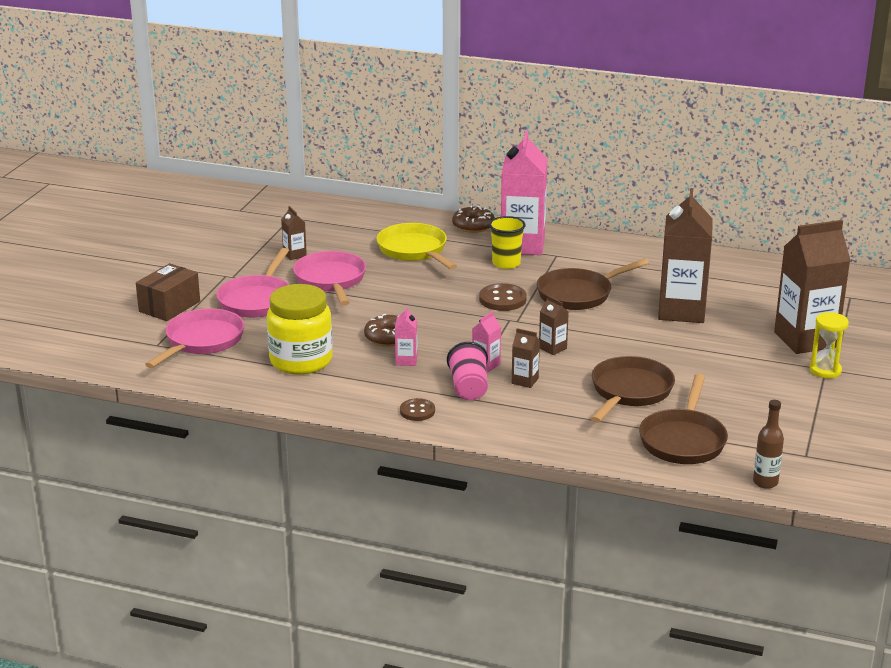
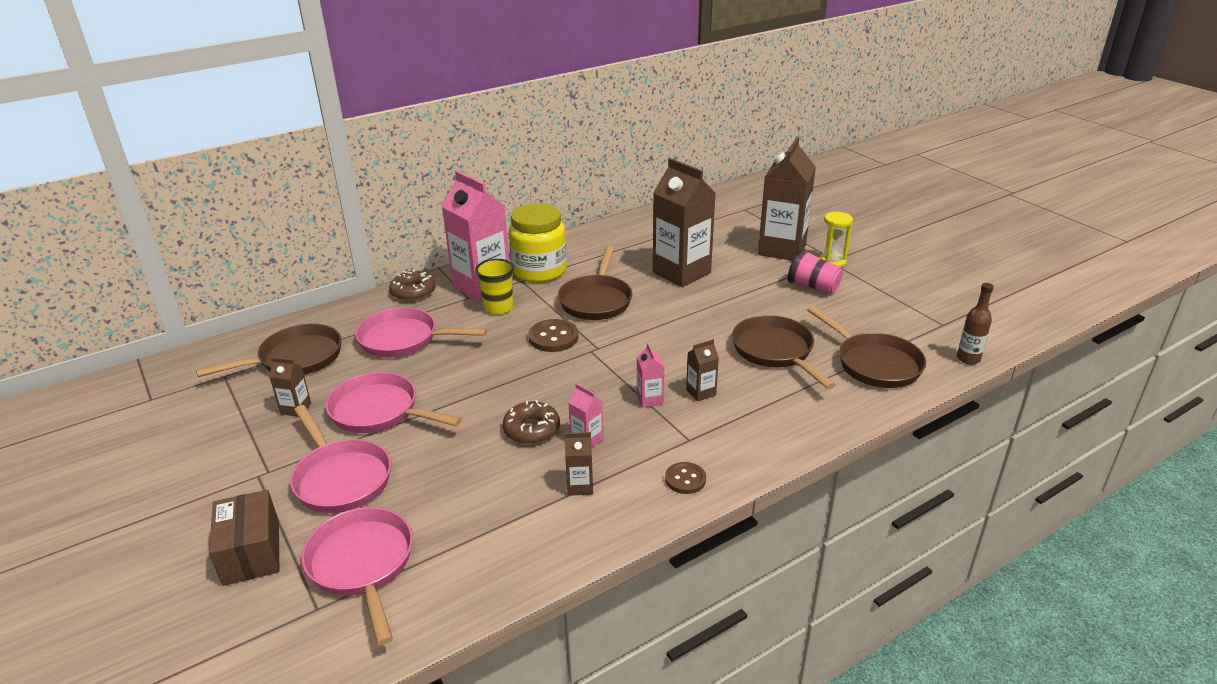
camera: 50 degrees left, 5 degrees up
yellow jar [267,284,333,375] -> yellow jar moved to [509,203,567,283]
yellow pan [377,223,457,270] -> pink pan [355,307,487,358]
pink cup [447,342,488,400] -> pink cup moved to [788,248,843,294]
brown carton [539,296,569,355] -> brown carton moved to [564,432,593,496]
none -> brown pan [196,324,342,377]

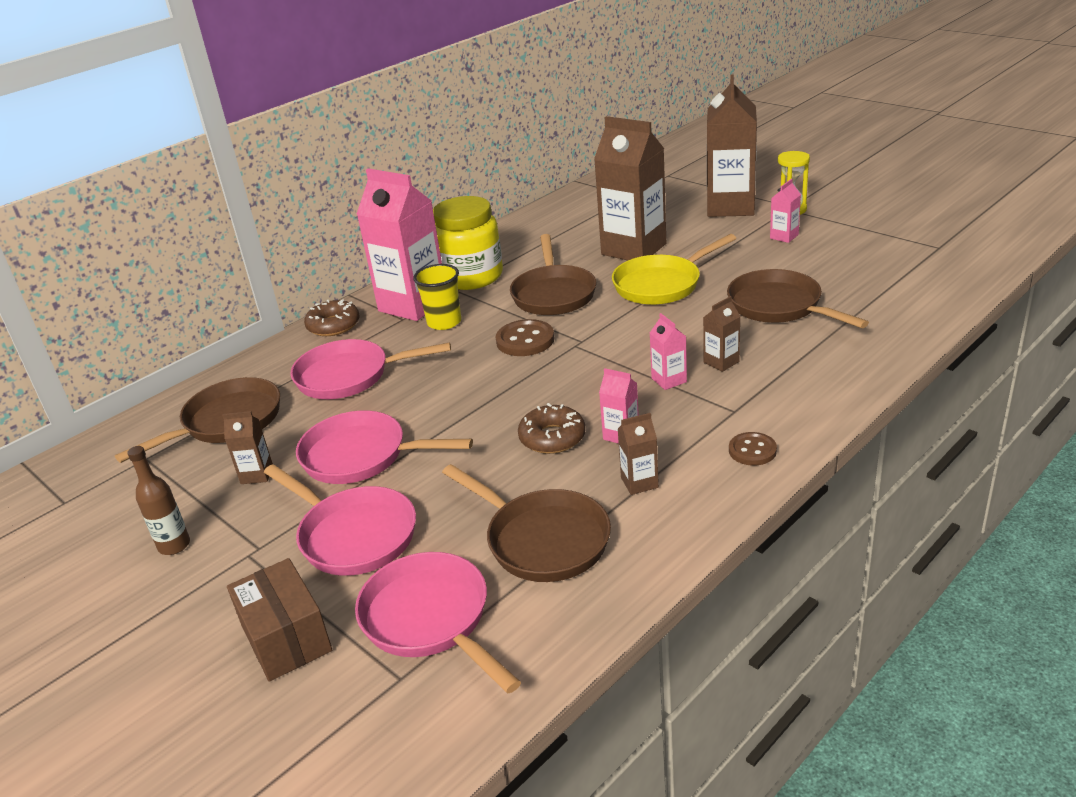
camera: 10 degrees left, 0 degrees up
pink cup [788,248,843,294] -> pink carton [770,179,801,243]
brown pan [807,306,926,388] -> brown pan moved to [442,464,611,582]
brown bottle [957,283,994,365] -> brown bottle moved to [127,446,190,555]
none -> yellow pan [612,234,736,305]

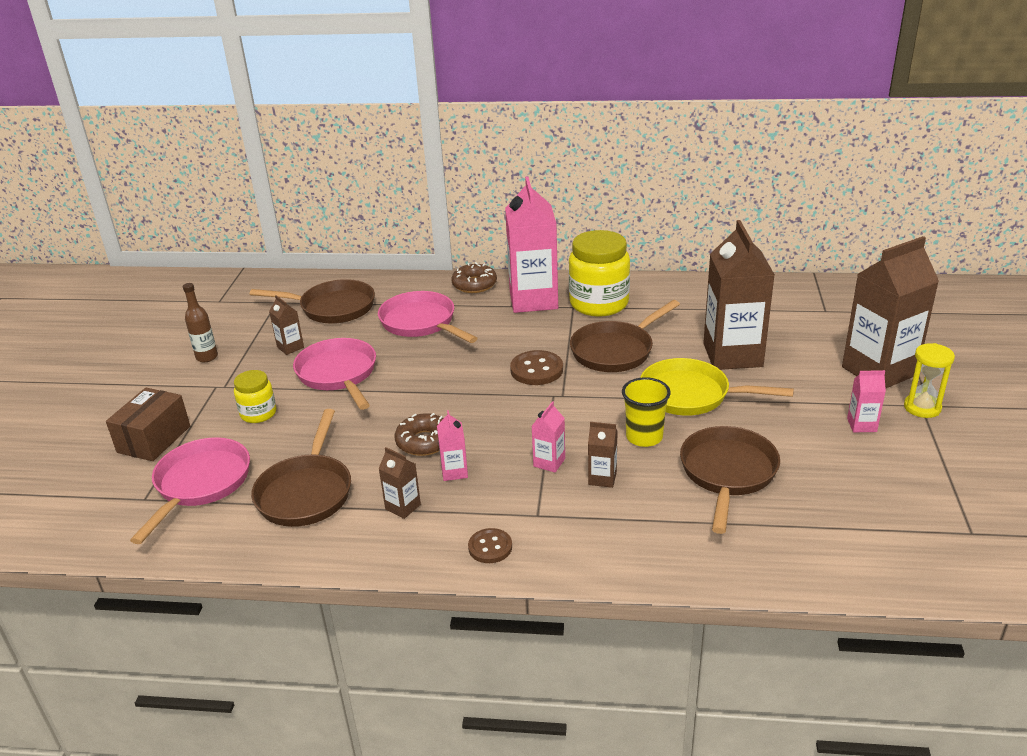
camera: 50 degrees right, 0 degrees up
pink pan [264,464,416,576] -> yellow jar [234,370,277,423]
yellow cup [413,264,461,330] -> yellow cup moved to [622,377,671,447]

